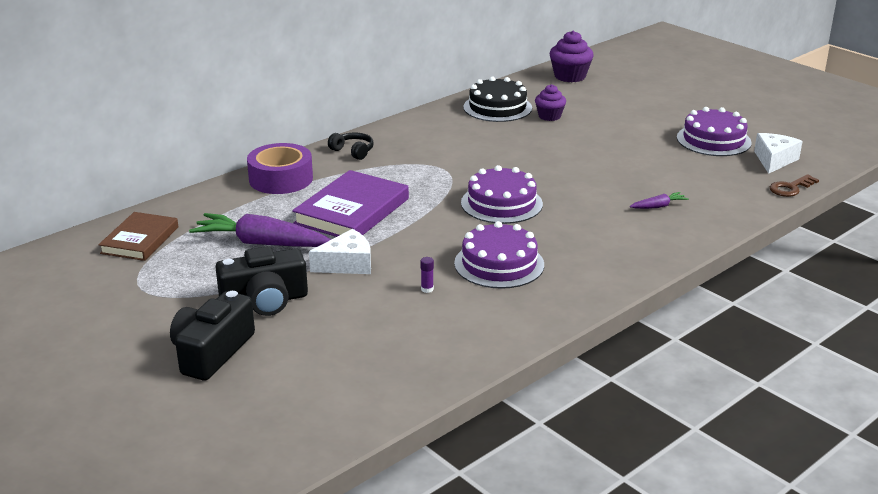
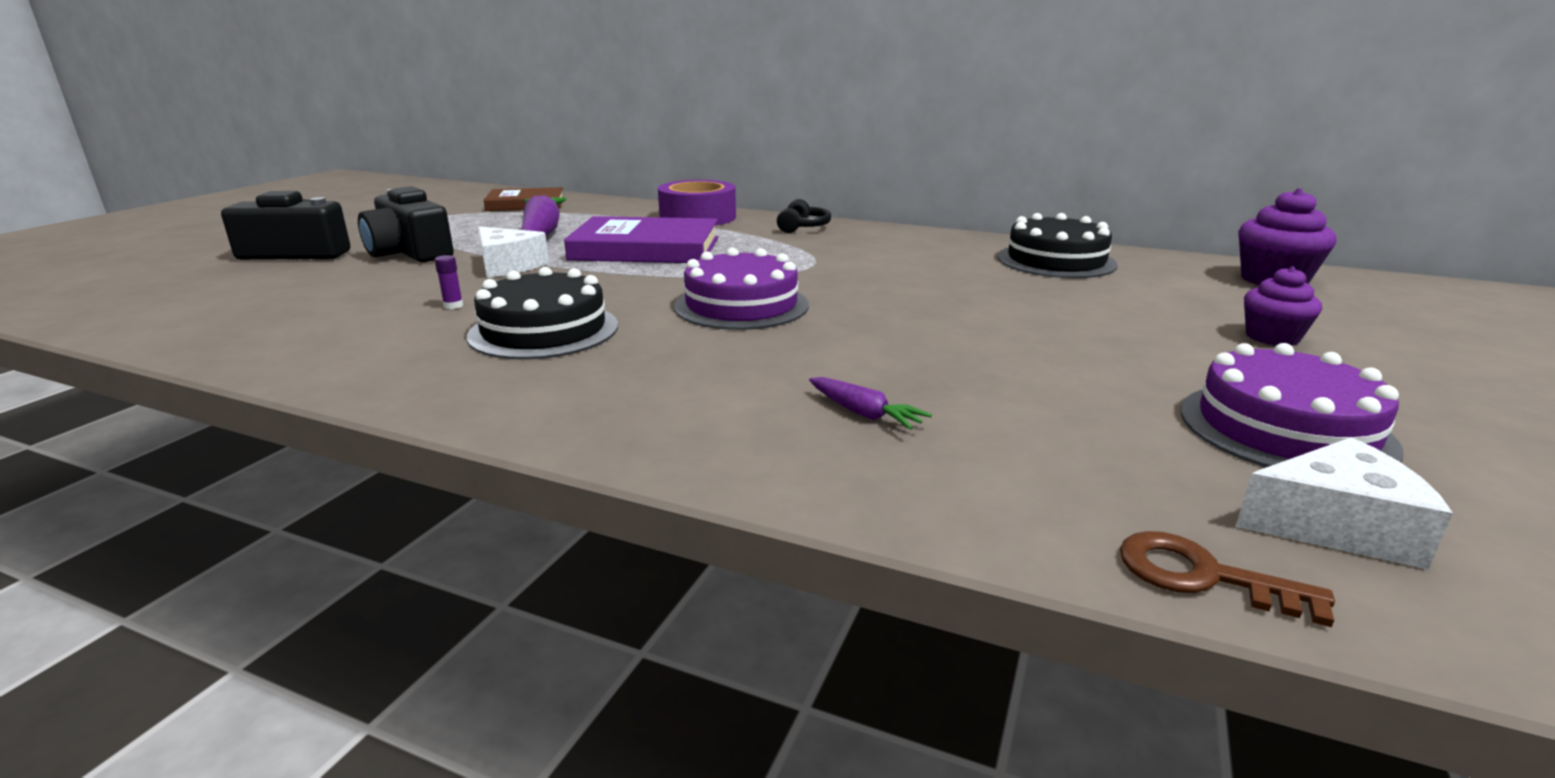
camera: 65 degrees right, 5 degrees down
purple cake [454,221,544,289] -> black cake [467,267,618,360]
purple cupcake [535,84,566,121] -> purple cupcake moved to [1244,266,1322,346]

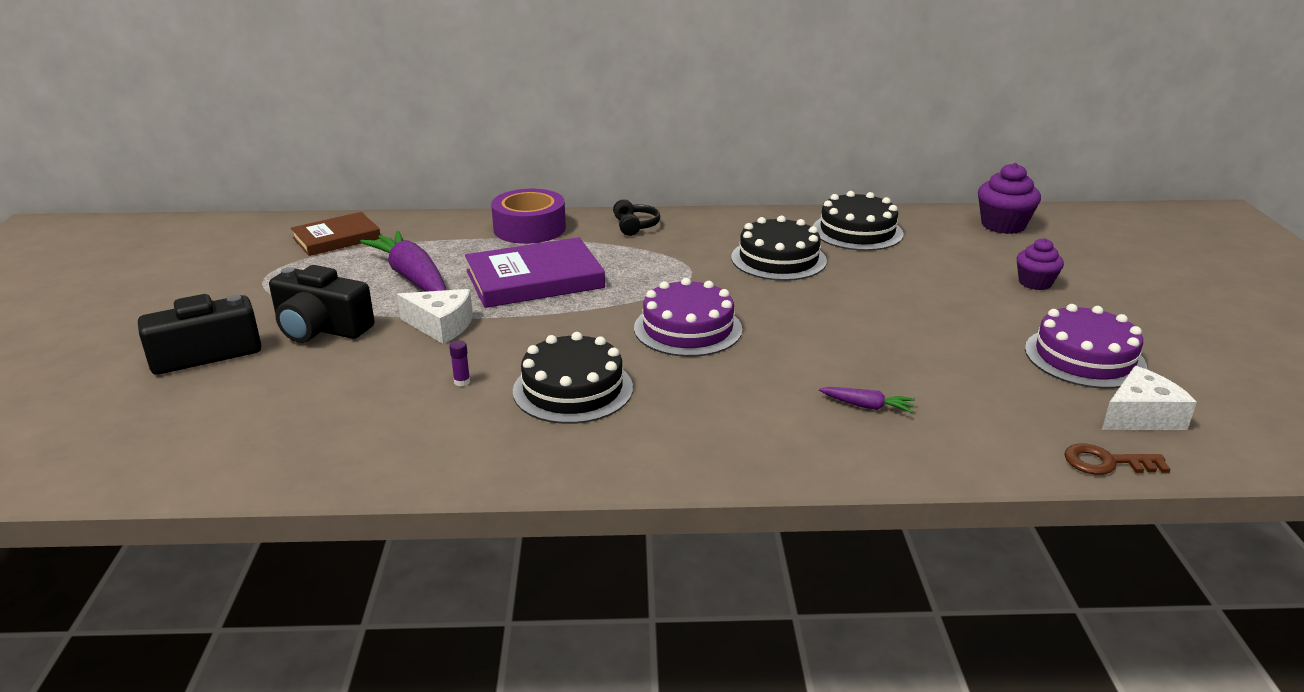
camera: 25 degrees left, 5 degrees up
none -> black cake [731,216,827,281]

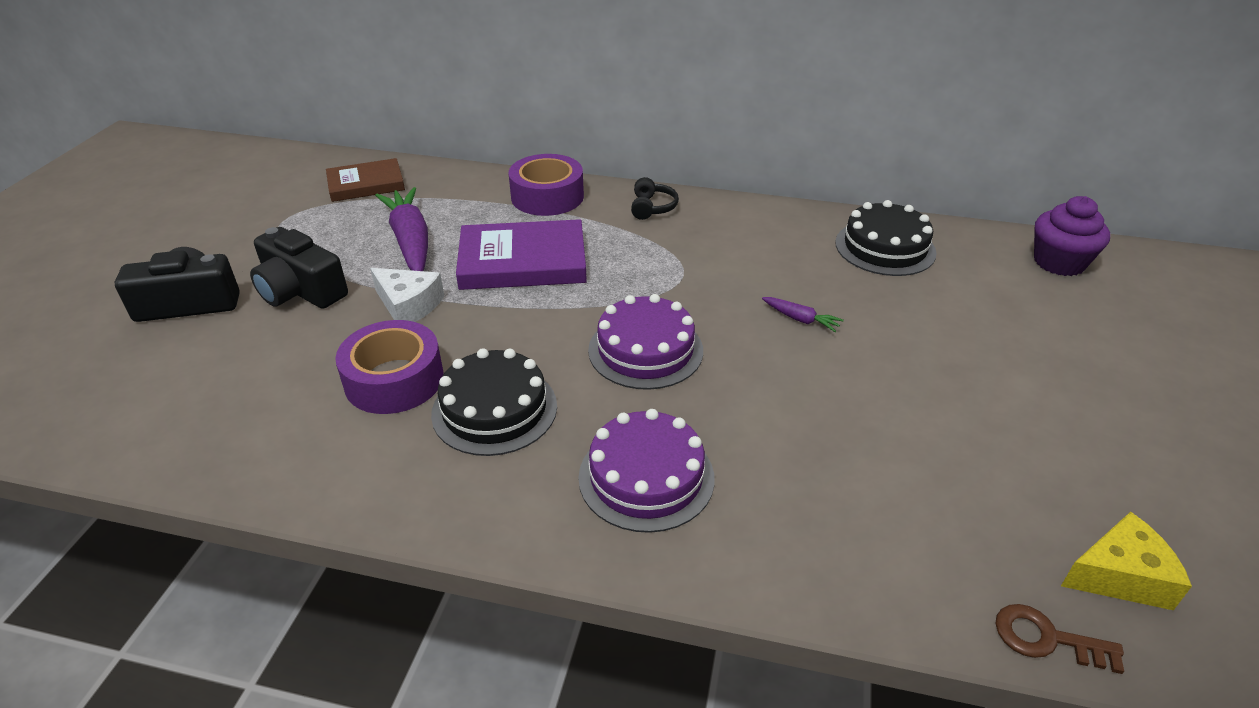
camera: 15 degrees right, 10 degrees up
purple glue stick [449,340,470,386] -> purple tape [335,320,444,414]
black cake [731,216,827,281] -> none
purple carrot [819,387,915,413] -> purple carrot moved to [762,297,844,332]
purple cupcake [1017,238,1064,290] -> none
purple cake [1025,304,1147,389] -> purple cake moved to [578,409,715,533]
white cheese [1102,366,1197,430] -> yellow cheese [1061,512,1192,610]

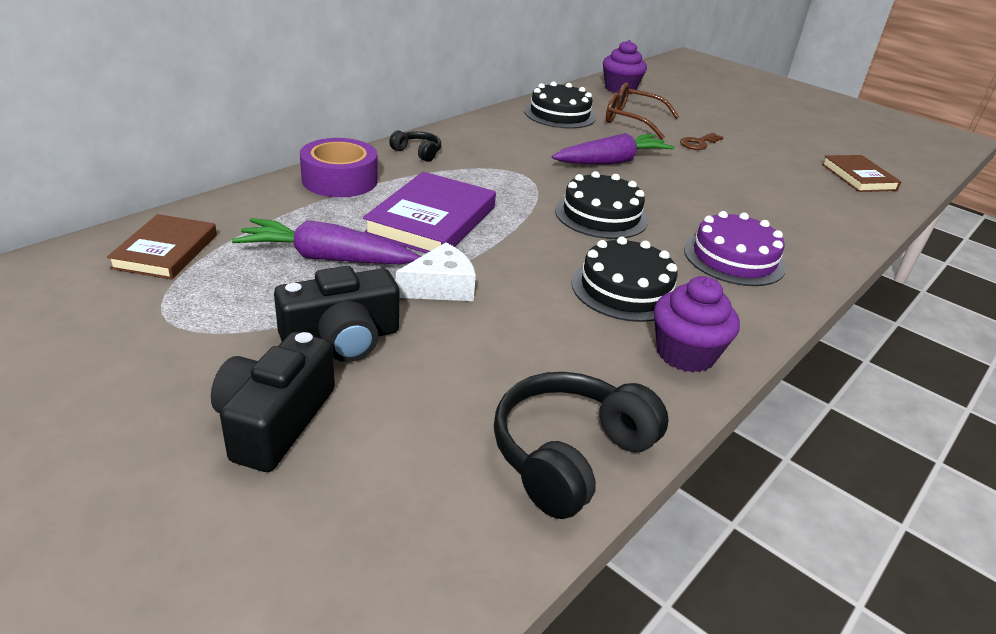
camera: 65 degrees left, 5 degrees down
purple tape [335,320,444,414] -> none
purple cake [588,294,703,390] -> black cake [555,171,648,239]
purple carrot [762,297,844,332] -> purple carrot [552,133,675,164], size x2.19
brown key [995,604,1124,674] -> brown key moved to [680,133,723,150]
yellow cheese [1061,512,1192,610] -> brown book [822,155,901,192]
none -> black headphones [494,372,669,519]
none -> brown glasses [606,82,679,139]
none -> purple cupcake [654,276,740,373]

